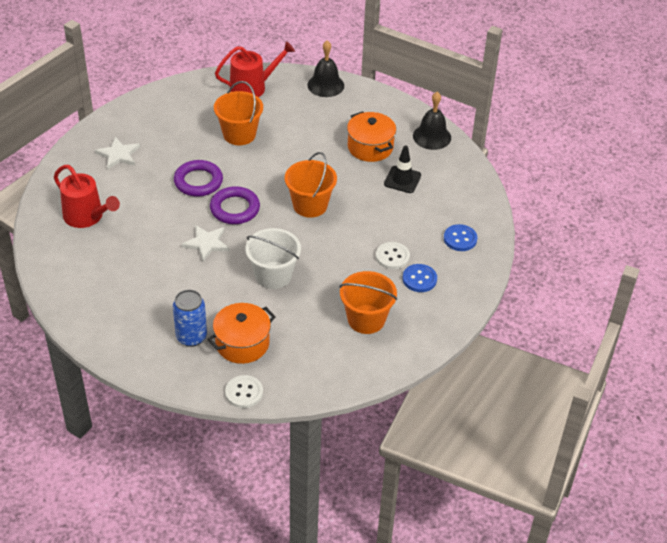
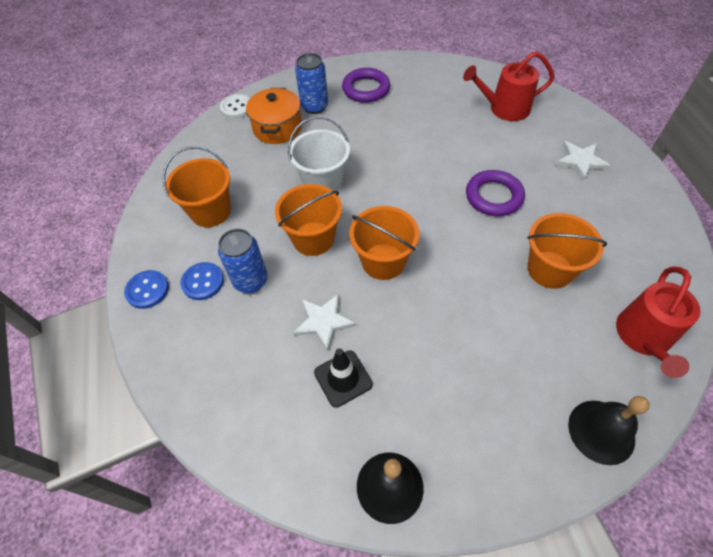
camera: 135 degrees right, 10 degrees up
white star [182,225,229,262] -> white star moved to [293,294,356,351]
purple ring [210,186,260,224] -> purple ring moved to [342,68,390,103]
orange pot [347,111,396,162] -> none
white button [376,242,410,269] -> blue can [218,229,268,293]
blue button [444,224,477,251] -> blue button moved to [124,270,169,309]
none -> orange bucket [275,184,342,256]

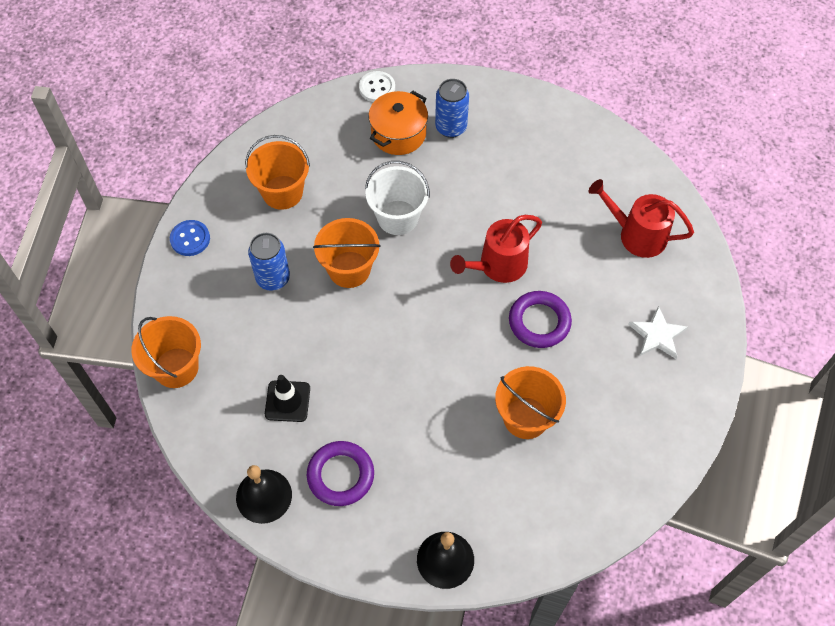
camera: 30 degrees right, 5 degrees up
blue button [181,262,224,300] -> none
white star [293,294,356,351] -> none
purple ring [342,68,390,103] -> purple ring moved to [307,441,374,506]
orange bucket [349,206,419,280] -> orange bucket moved to [131,316,201,388]
red watering can [616,266,701,378] -> red watering can moved to [450,215,542,283]

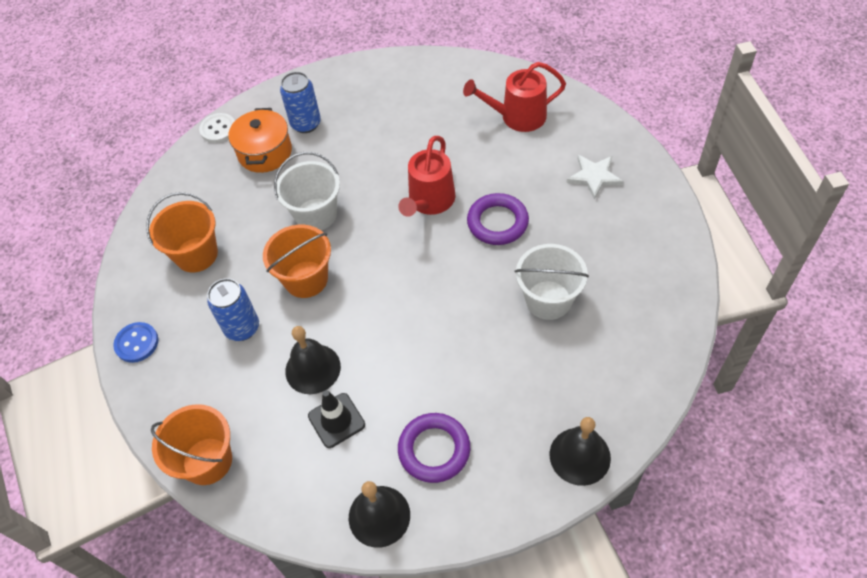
camera: 30 degrees left, 5 degrees down
orange bucket [495,366,566,439] -> white bucket [515,244,589,320]
none -> black bell [285,326,341,394]

